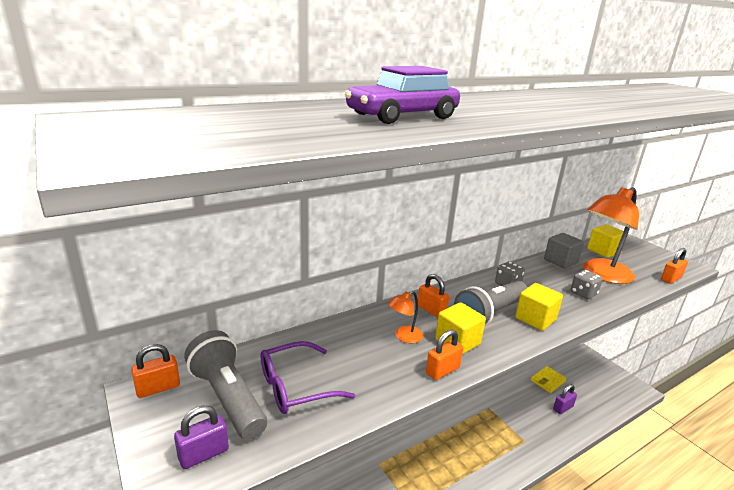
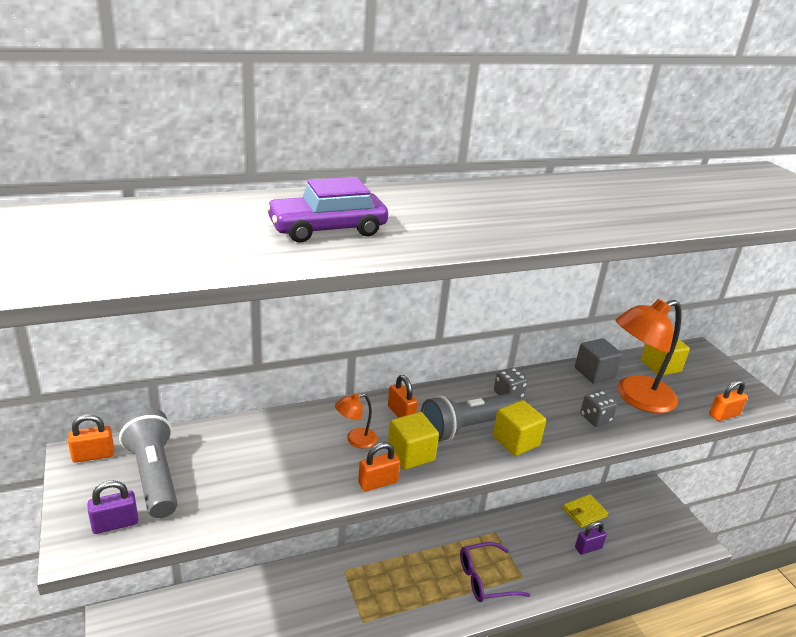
camera: 10 degrees right, 5 degrees up
purple glasses [261,341,355,414] -> purple glasses moved to [460,542,530,602]

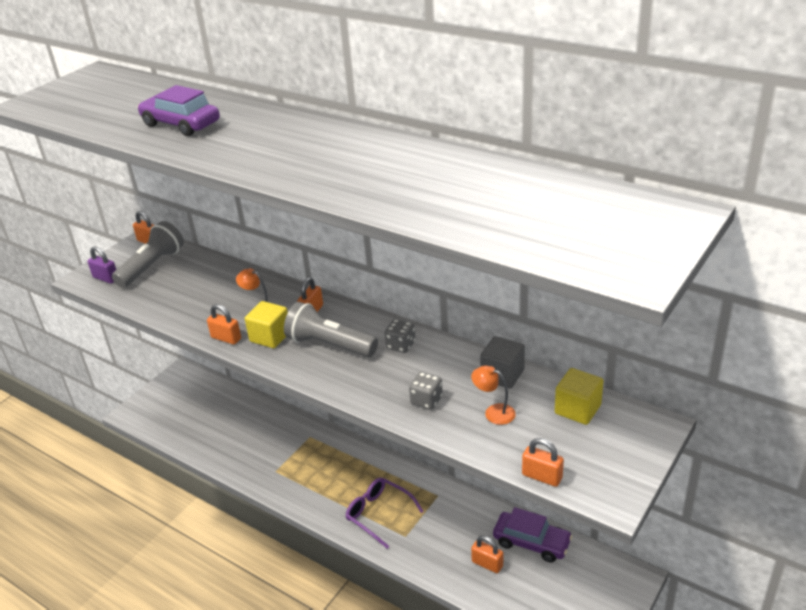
camera: 60 degrees right, 5 degrees up
yellow cube [493,400,546,456] -> none
yellow wallet [562,494,608,528] -> purple car [493,507,573,562]
purple padlock [575,521,607,555] -> orange padlock [471,536,503,573]
orange lamp [616,299,681,413] -> orange lamp [471,366,516,425], size x0.45

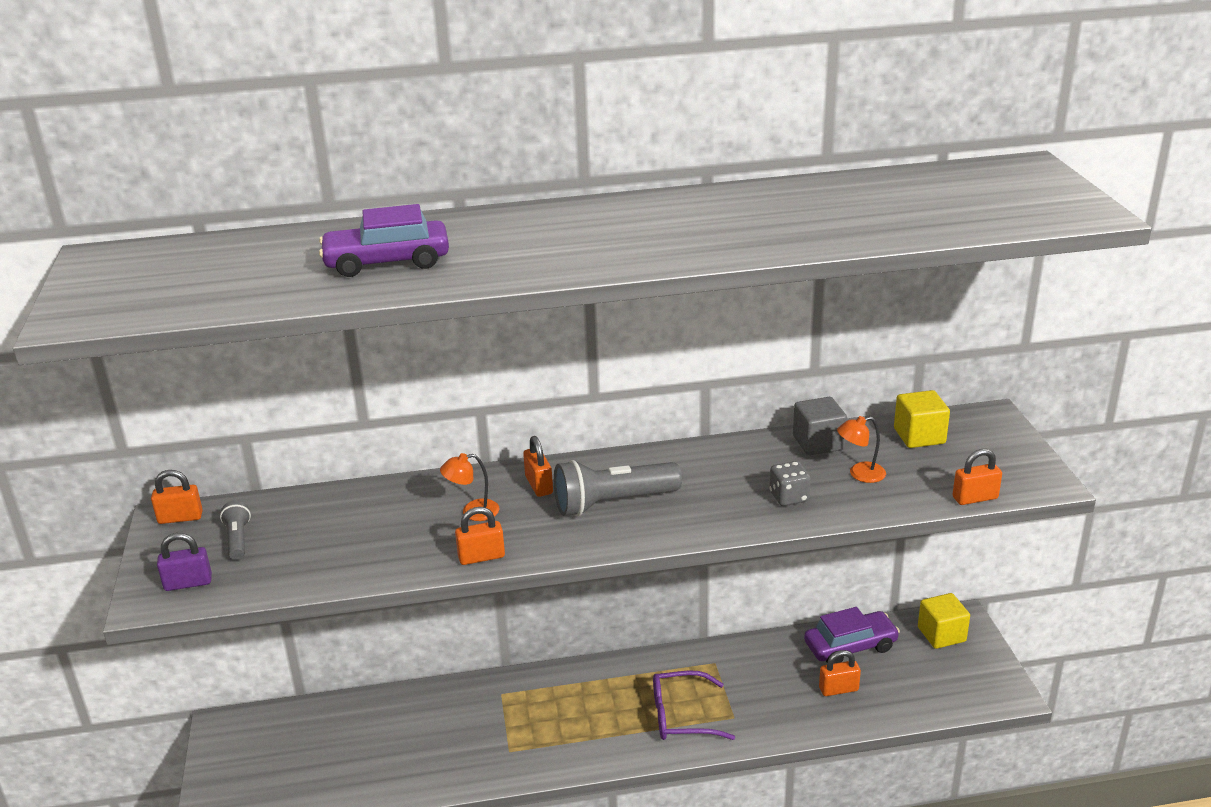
camera: 45 degrees left, 5 degrees down
grey flashlight [112,221,184,288] -> grey flashlight [220,501,251,560], size x0.52
yellow cube [245,301,288,348] -> yellow cube moved to [918,593,970,649]
grey dice [384,319,415,353] -> none

